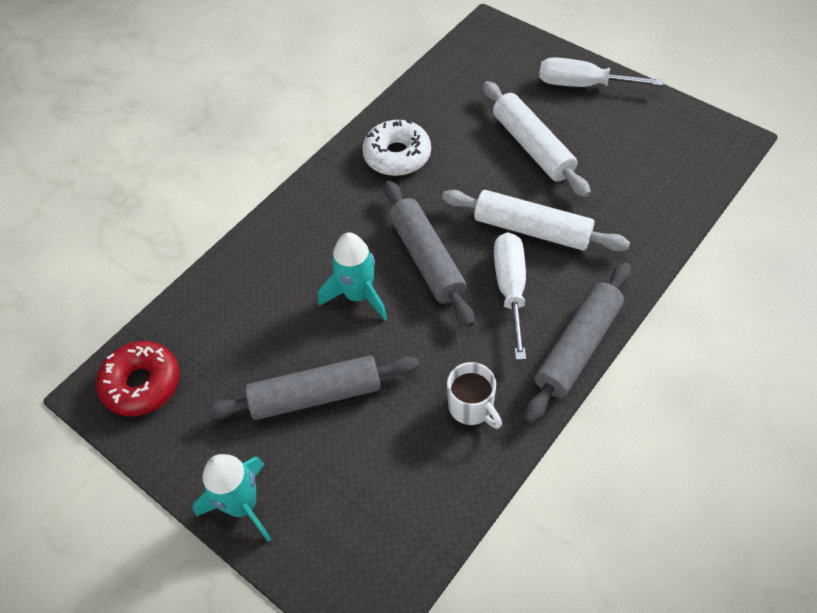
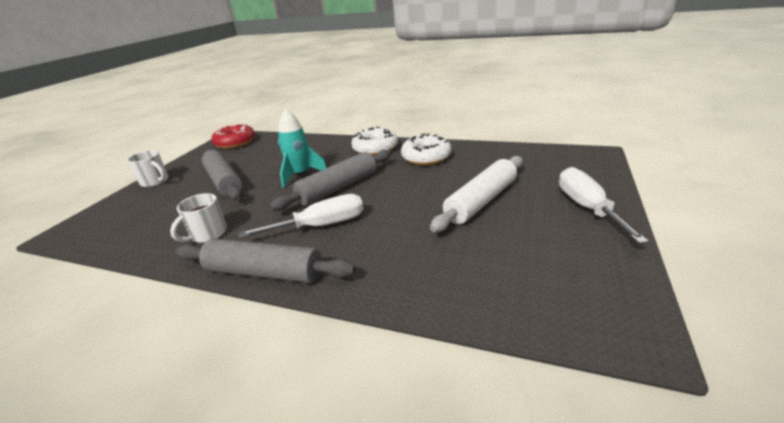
camera: 70 degrees right, 25 degrees down
turquoise rocket [193,454,272,542] -> white mug [127,150,168,187]
white rolling pin [442,190,630,252] -> none
none -> white donut [351,127,398,156]

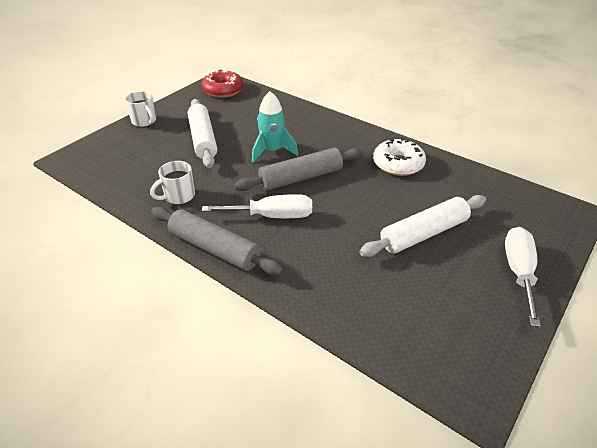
camera: 15 degrees right, 10 degrees up
grey rolling pin [202,149,243,200] -> white rolling pin [188,99,217,168]
white donut [351,127,398,156] -> none

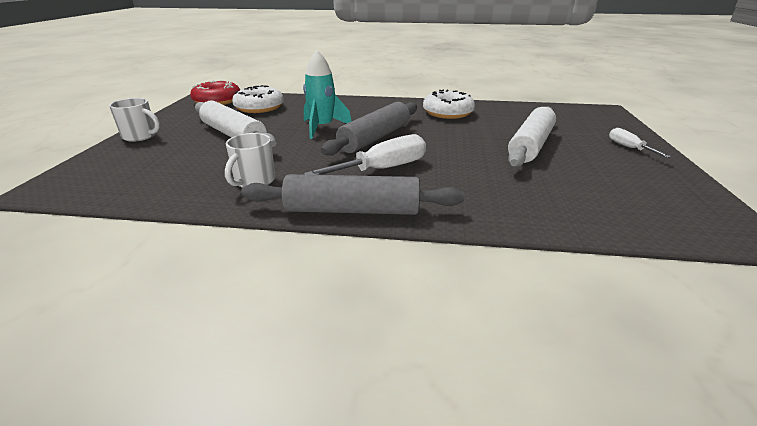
camera: 30 degrees left, 10 degrees down
white screwdriver [505,227,541,327] -> white screwdriver [609,128,671,158], size x0.56
none -> white donut [232,85,284,113]

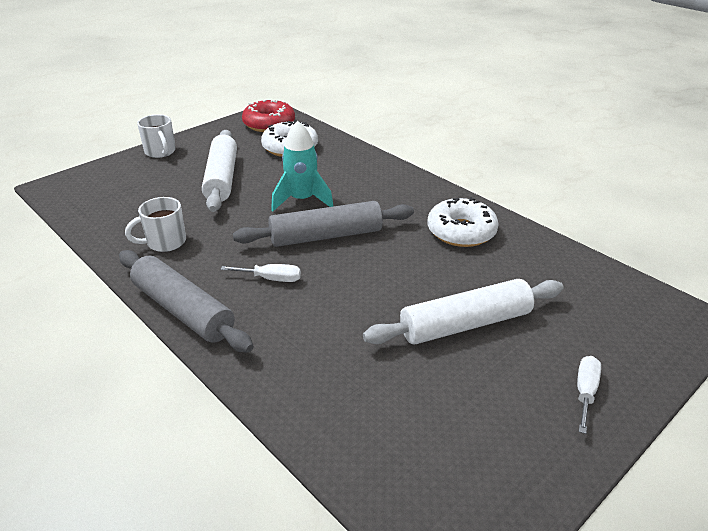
camera: 40 degrees right, 5 degrees up
white screwdriver [304,134,426,175] -> white screwdriver [221,264,301,282], size x0.56

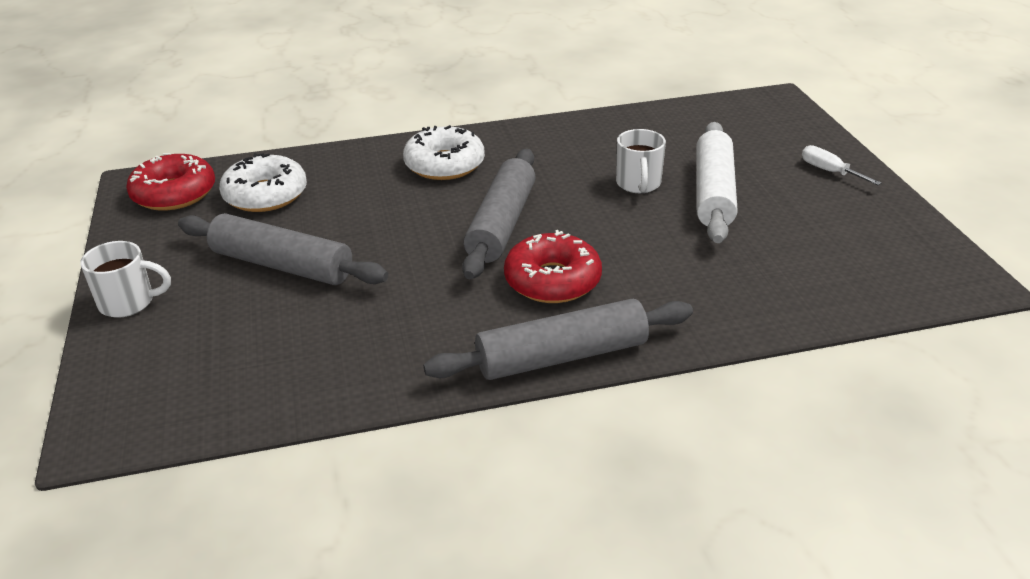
camera: 60 degrees left, 0 degrees up
white mug [125,197,186,252] -> white mug moved to [616,129,666,193]
white rolling pin [202,130,237,212] -> grey rolling pin [178,213,388,285]
white screwdriver [221,264,301,282] -> red donut [504,230,602,303]
turquoise rocket [271,121,333,211] -> none
white donut [427,197,499,247] -> white donut moved to [403,125,485,180]

